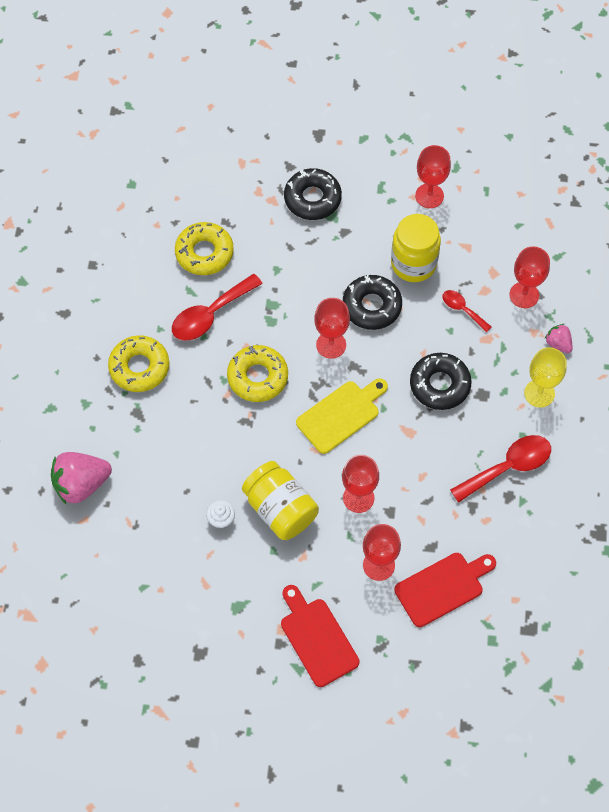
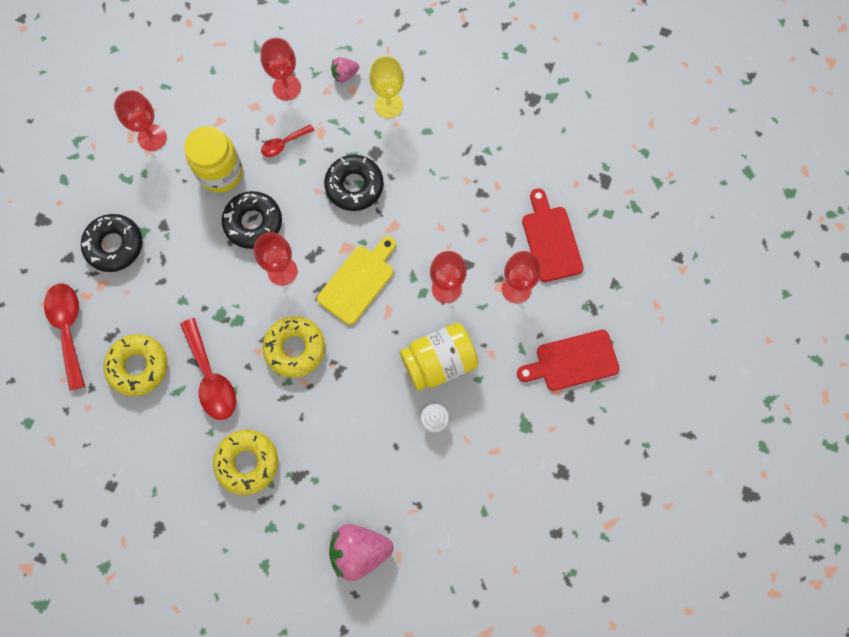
camera: 75 degrees left, 10 degrees up
pink strawberry [51,452,112,505] -> pink strawberry turned 90 degrees clockwise [329,524,394,581]
yellow cutting board [296,378,388,454] -> yellow cutting board turned 60 degrees clockwise [317,236,396,325]
red spoon [450,435,551,503] -> red spoon moved to [44,283,85,391]

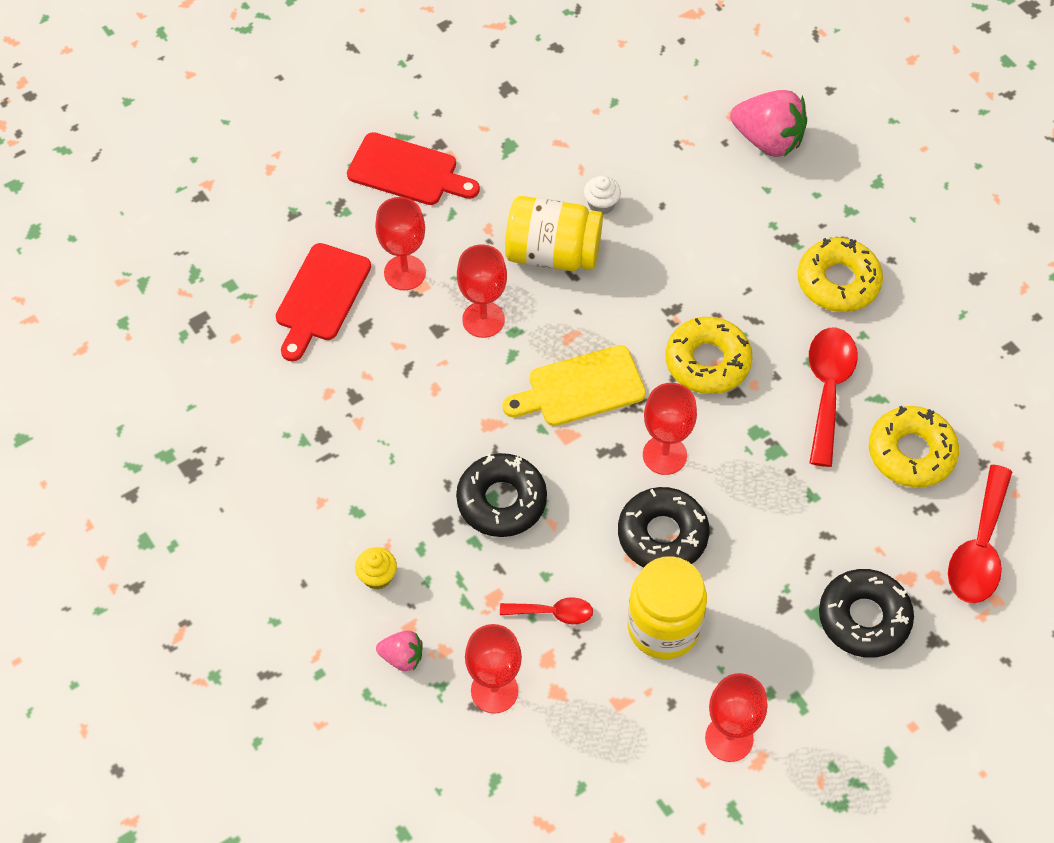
camera: 145 degrees left, 15 degrees down
yellow goblet [369,56,404,118] -> yellow cupcake [355,547,397,589]

